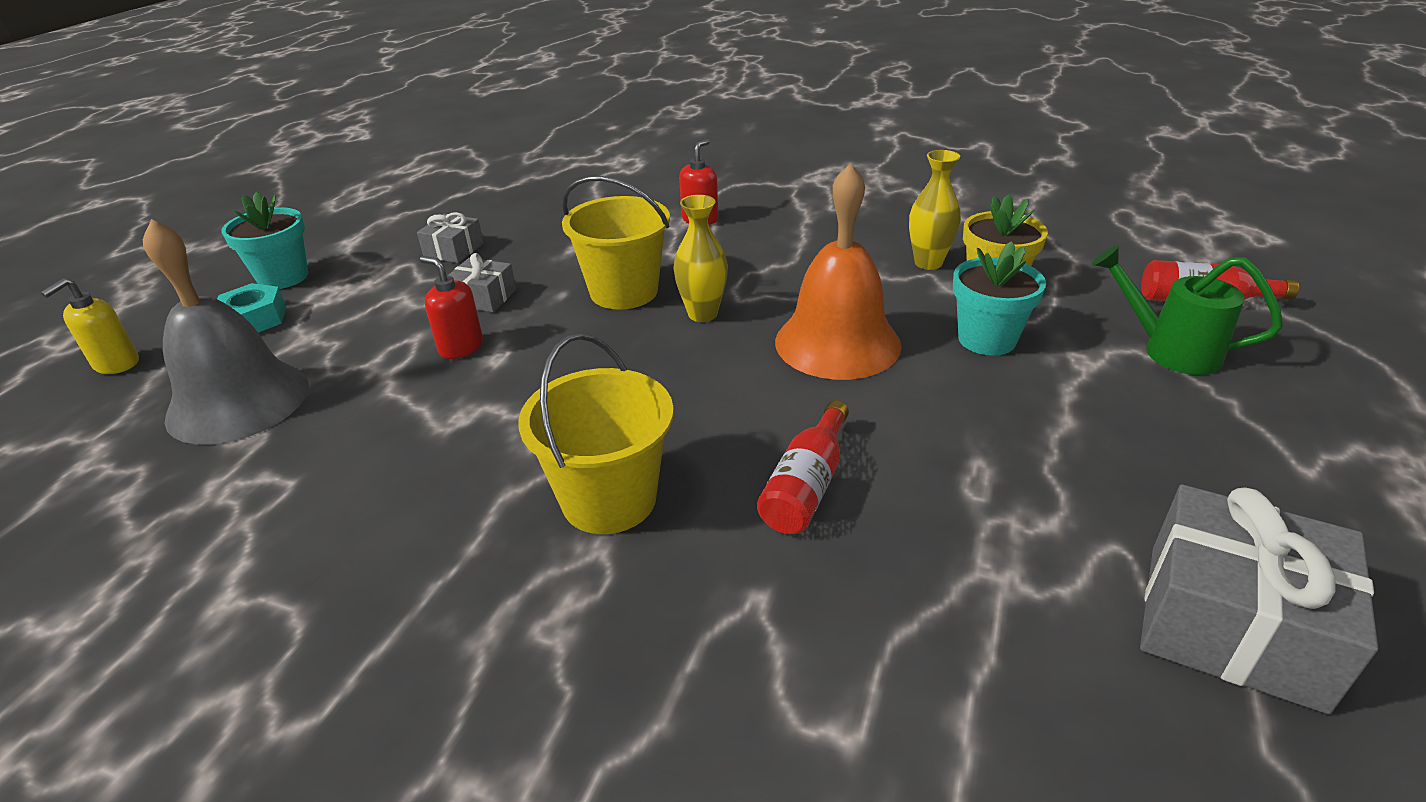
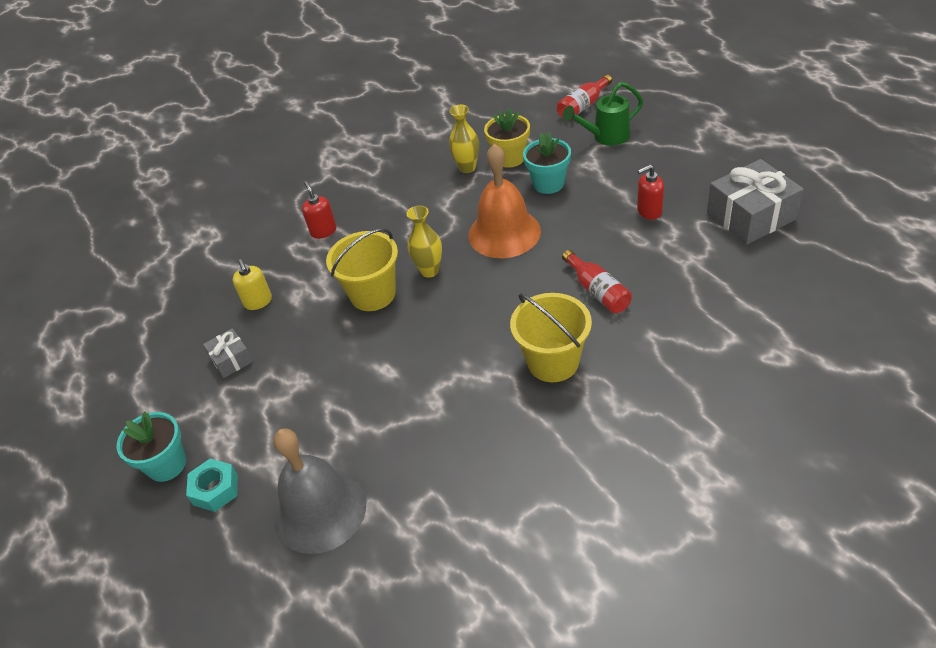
camera: 50 degrees left, 10 degrees up
yellow soap dispenser [41,278,139,374] -> yellow soap dispenser moved to [232,259,272,310]
red soap dispenser [420,256,483,359] -> red soap dispenser moved to [637,165,664,220]
grey gift [448,253,516,312] -> none

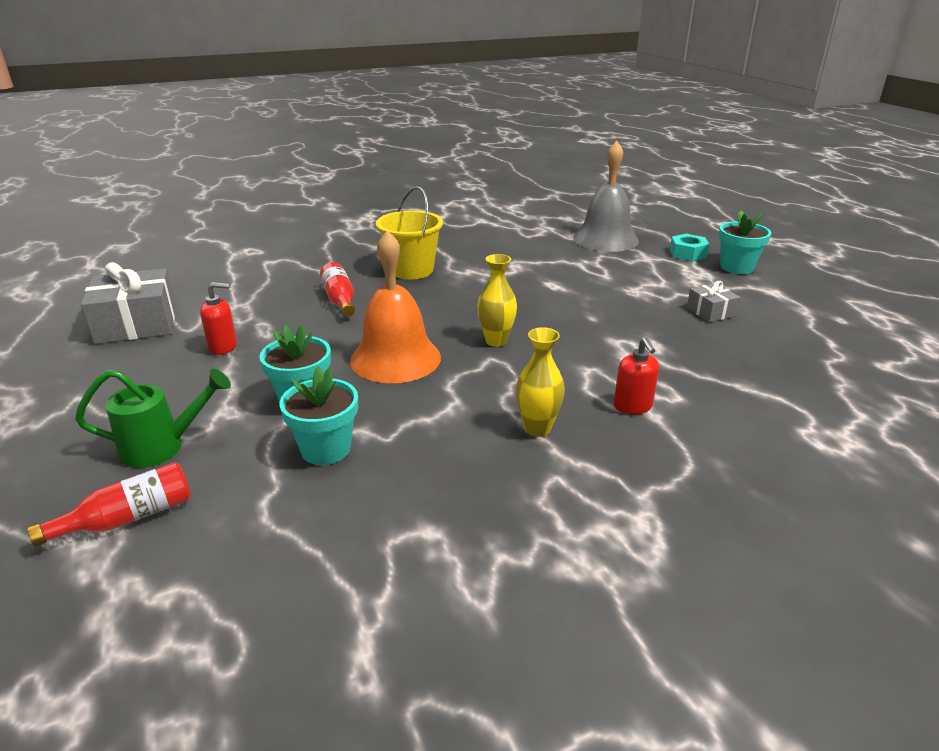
camera: 175 degrees left, 15 degrees down
yellow soap dispenser [232,259,272,310] -> none
yellow bucket [326,228,398,311] -> none
yellow vase [449,105,479,173] -> yellow vase moved to [516,327,565,437]
yellow flower pot [484,108,530,168] -> turquoise flower pot [280,366,358,465]

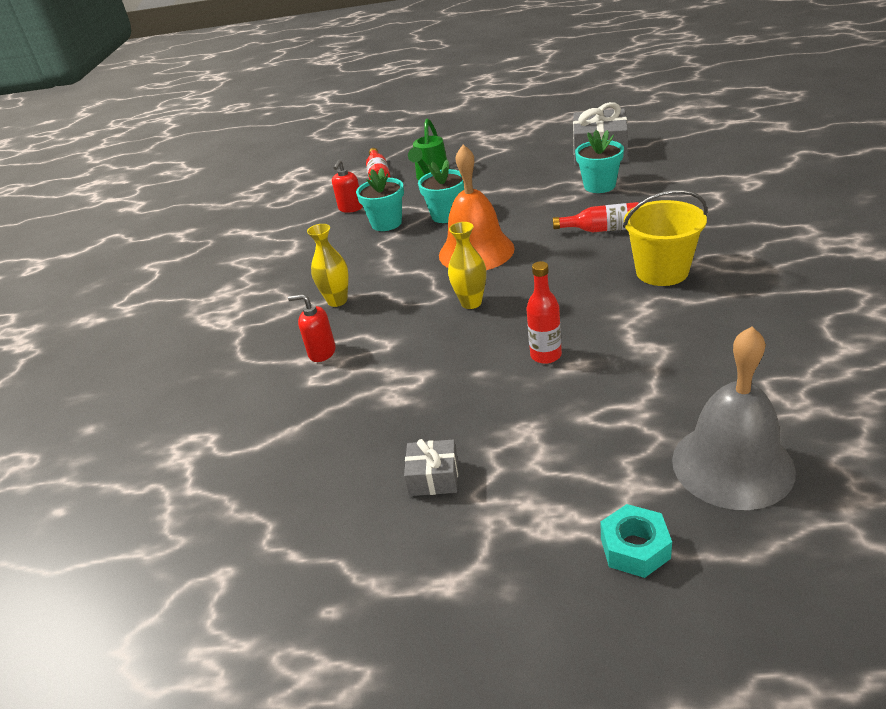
camera: 120 degrees right, 5 degrees up
red soap dispenser [200,282,237,355] -> red soap dispenser moved to [332,160,363,213]
turquoise flower pot [719,210,771,274] -> turquoise flower pot moved to [575,130,624,193]
none -> red bottle [527,261,562,364]

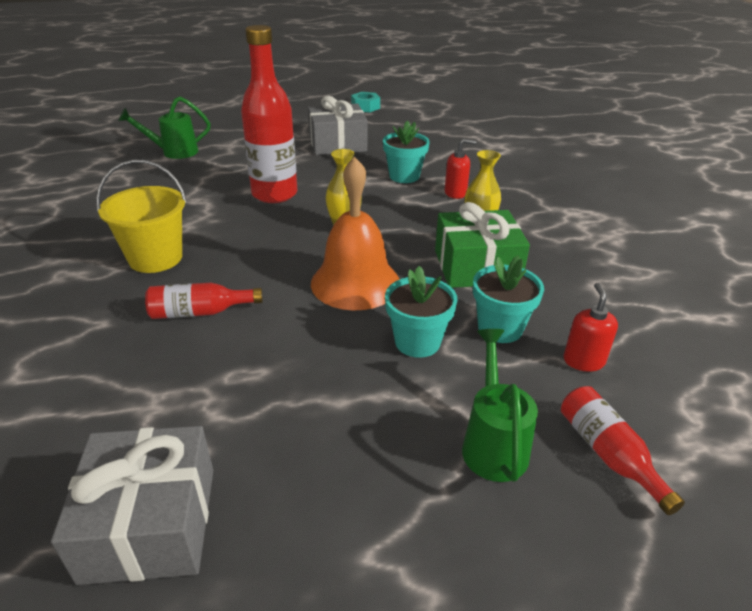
camera: 160 degrees right, 0 degrees up
grey gift [404,439,458,496] -> grey gift [308,96,367,155], size x1.93
red bottle [527,261,562,364] -> red bottle [241,25,297,203], size x1.92
turquoise flower pot [575,130,624,193] -> turquoise flower pot moved to [383,120,430,183]
turquoise nut [601,504,672,578] -> turquoise nut moved to [351,92,380,112]
grey bell [672,326,796,510] -> green watering can [118,96,210,159]
none -> green gift [435,202,530,288]

